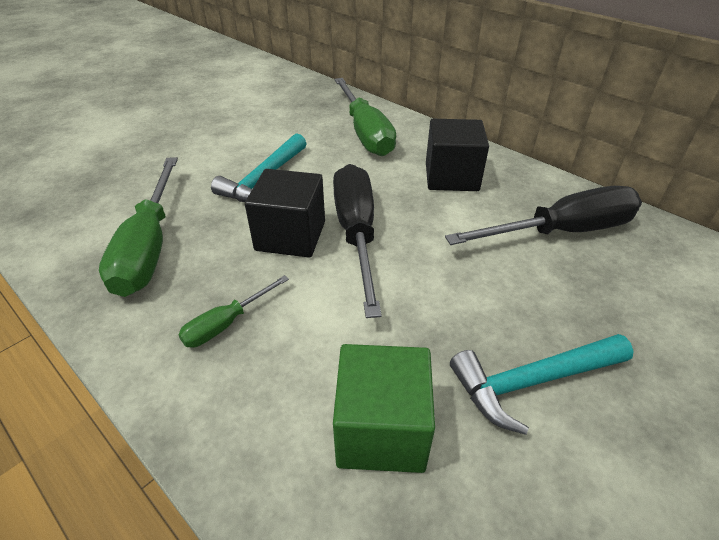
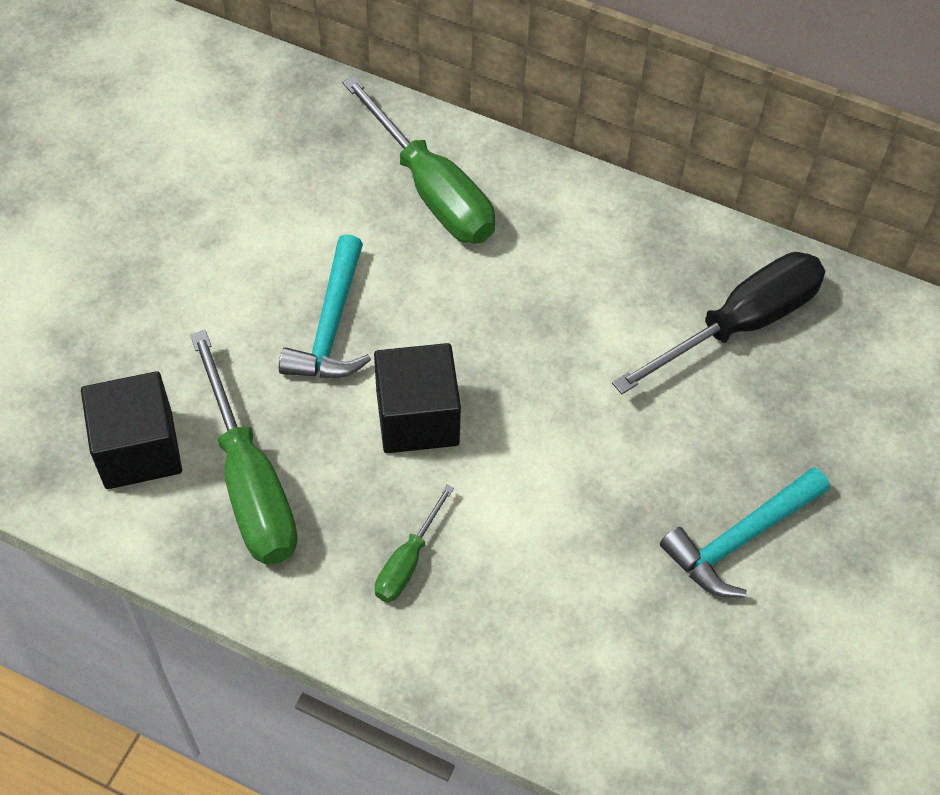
camera: 20 degrees left, 15 degrees up
black screwdriver [333,164,382,318] -> none
green cube [333,344,435,473] -> none
black cube [426,119,489,191] -> black cube moved to [81,371,182,489]

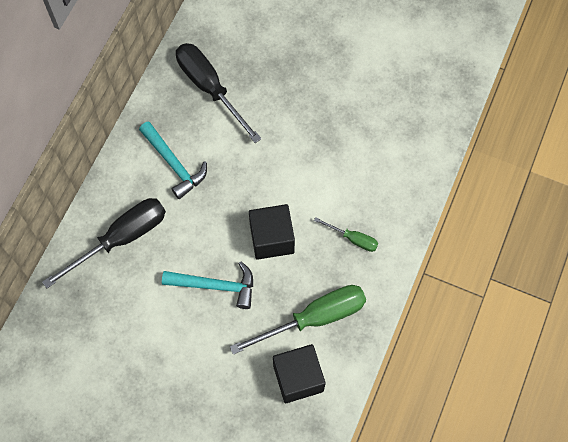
camera: 90 degrees left, 10 degrees up
green screwdriver [342,76,495,244] -> black screwdriver [42,198,166,288]
turquoise hammer [660,467,830,597] -> turquoise hammer moved to [139,121,207,199]

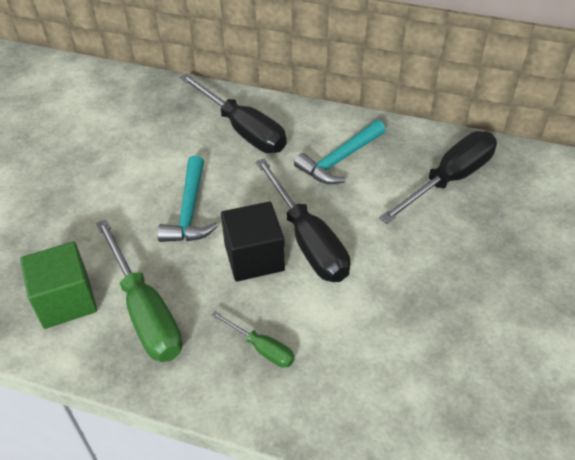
camera: 85 degrees right, 20 degrees down
black cube [273,344,326,403] -> green cube [20,241,97,329]
green screwdriver [314,217,378,252] -> green screwdriver turned 75 degrees counterclockwise [212,311,295,368]
none -> black screwdriver [256,158,350,282]

